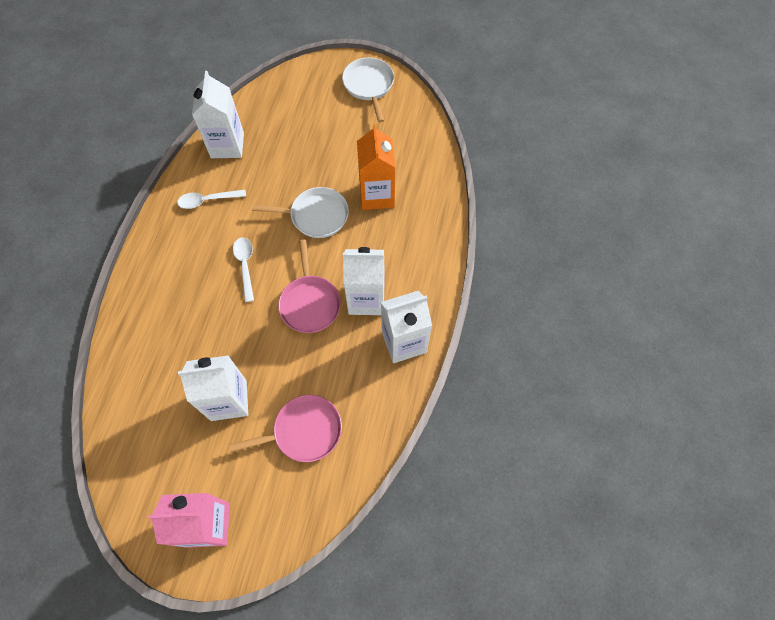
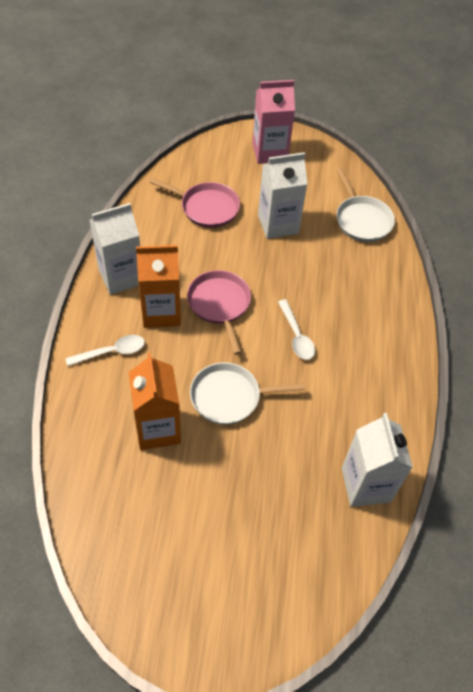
camera: 170 degrees right, 10 degrees down
white spoon [177,190,246,209] -> white spoon moved to [65,335,145,366]
pink pan [229,395,342,462] -> pink pan turned 135 degrees counterclockwise [149,178,240,228]
white pan [342,57,394,122] -> white pan moved to [336,168,395,242]
white carton [343,247,385,315] -> orange carton [136,245,181,328]

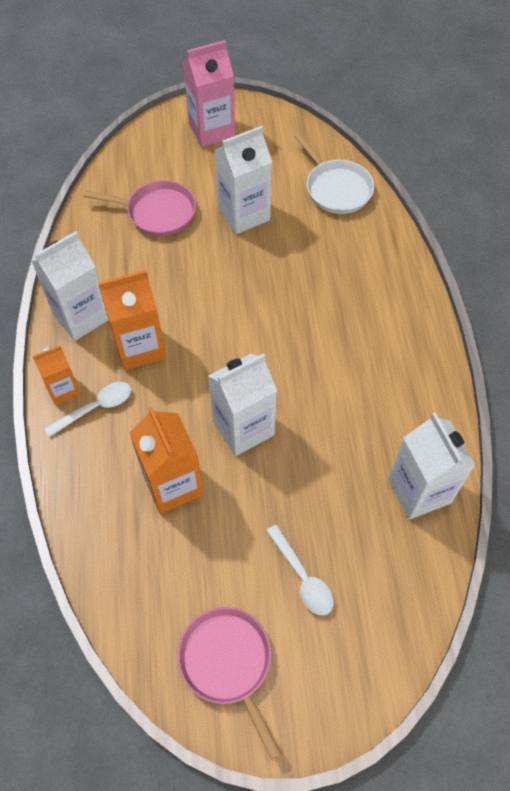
camera: 10 degrees left, 5 degrees up
pink pan [187,270,251,355] -> pink pan moved to [178,607,281,760]
white pan [190,362,305,425] -> white carton [208,353,277,456]
white spoon [278,299,315,360] -> white spoon moved to [266,524,334,615]
none -> orange carton [32,345,81,405]

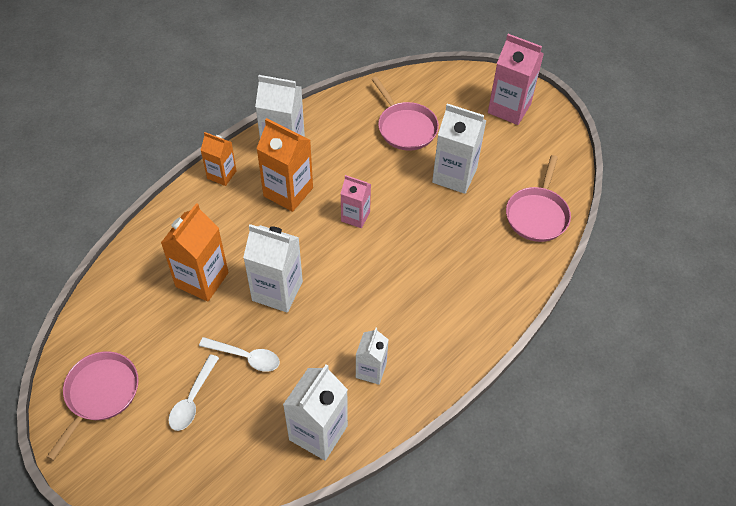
camera: 50 degrees right, 5 degrees down
white spoon [44,382,131,437] -> white spoon moved to [199,337,280,372]
white pan [294,133,374,214] -> pink pan [506,155,571,242]
none -> pink carton [341,175,371,228]
none -> white carton [356,328,389,385]

